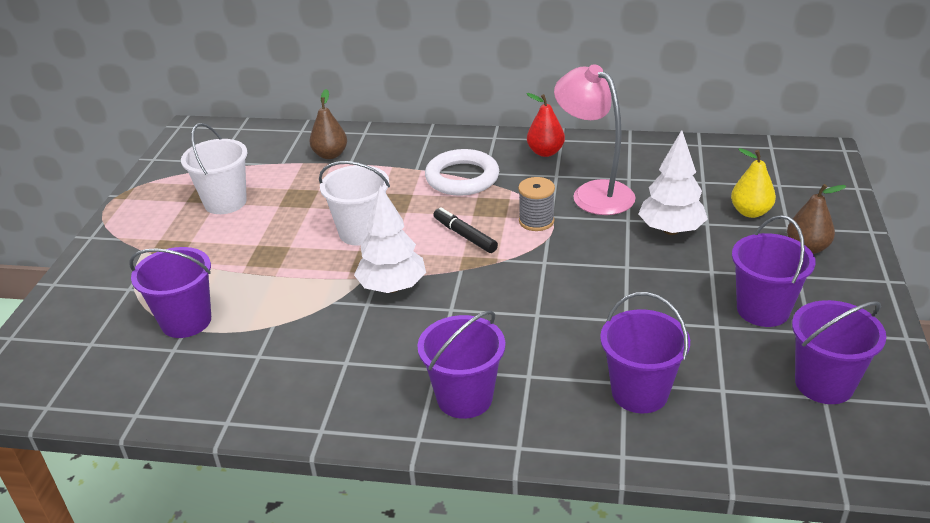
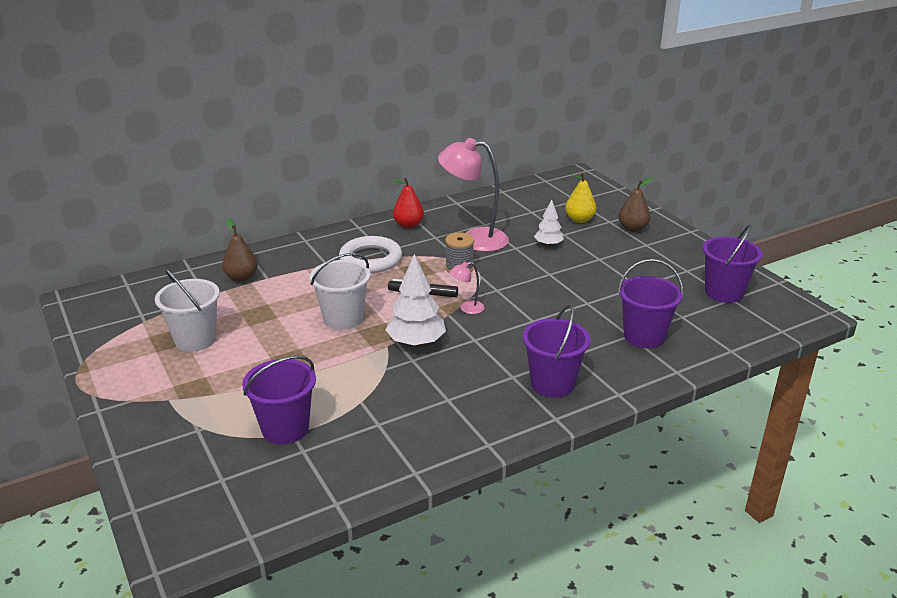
camera: 40 degrees left, 5 degrees down
white tree [638,130,708,235] -> white tree [534,199,564,247], size x0.59
purple bucket [732,215,816,327] -> none
none -> pink lamp [450,262,485,314]

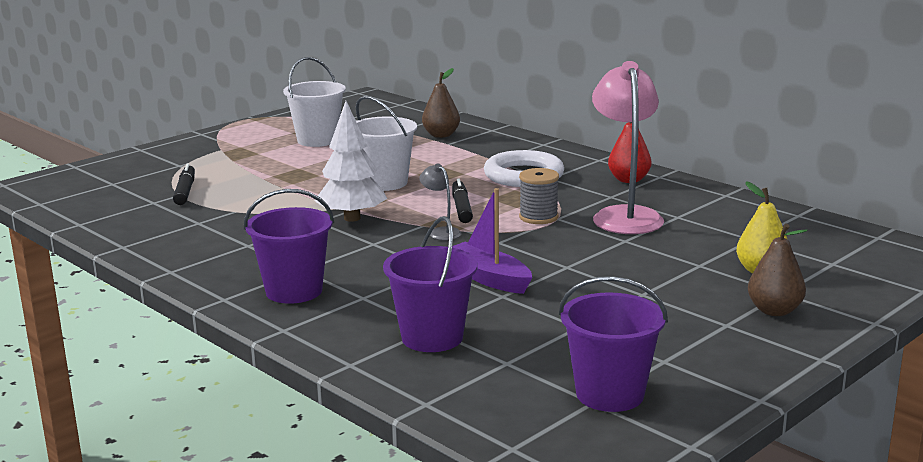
camera: 75 degrees right, 10 degrees down
purple bucket [242,356,316,444] -> black marker [173,164,195,205]
pink lamp [450,262,485,314] -> grey lamp [419,163,462,240]
white tree [534,199,564,247] -> none
none -> purple boat [452,188,532,294]

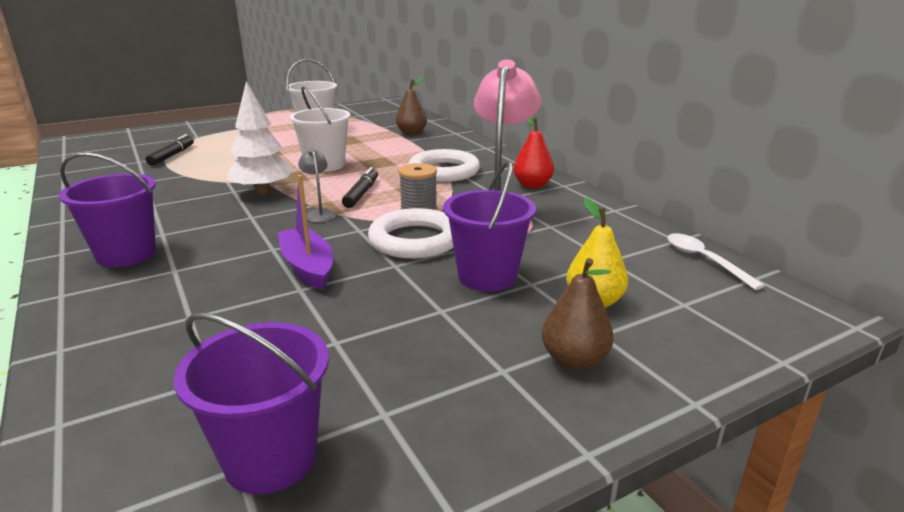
camera: 15 degrees right, 5 degrees up
purple bucket [383,216,478,352] -> purple bucket moved to [443,161,536,292]
none -> white ring [368,208,453,259]
none -> white spoon [667,233,765,290]

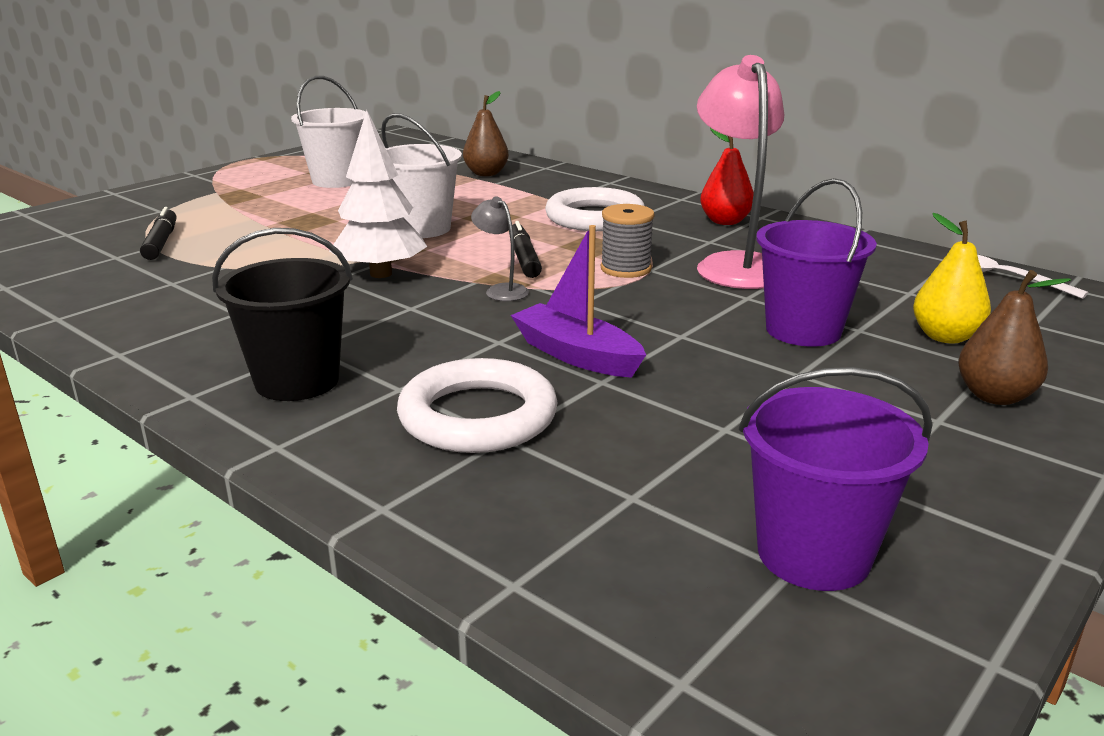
camera: 20 degrees left, 0 degrees up
purple bucket [59,152,156,267] -> black bucket [212,228,353,401]
white ring [368,208,453,259] -> white ring moved to [397,358,558,453]

